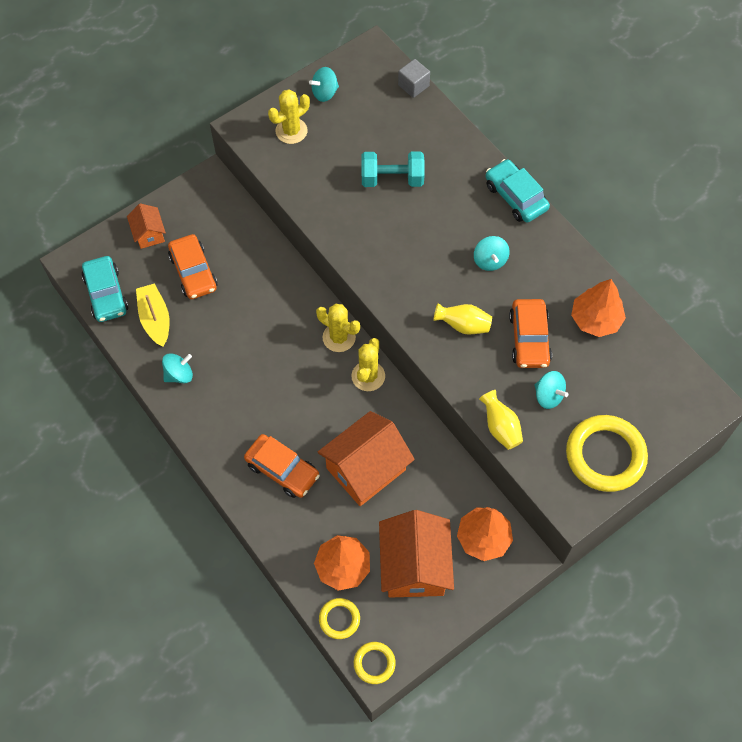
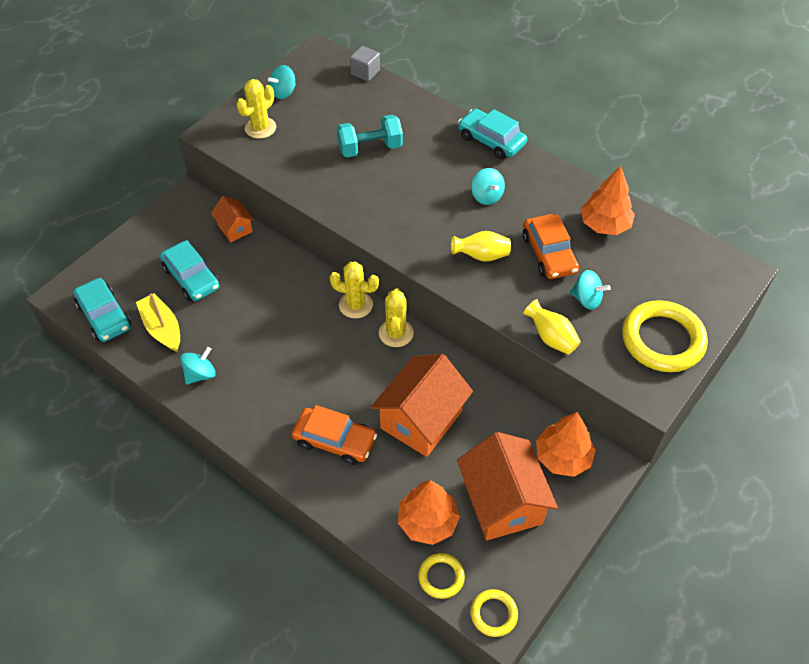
camera: 15 degrees left, 10 degrees down
orange house [127,203,166,249] -> orange house moved to [211,196,254,242]
orange car [168,234,218,299] -> turquoise car [160,240,220,301]

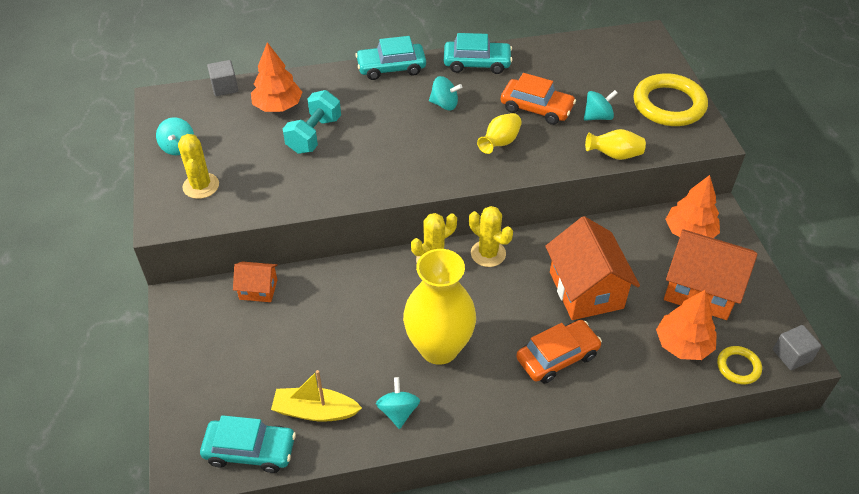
camera: 50 degrees left, 5 degrees down
turquoise car [160,240,220,301] -> turquoise car moved to [444,33,513,74]
yellow ring [470,589,518,637] -> grey cube [773,325,821,370]
orange tree [581,166,635,235] -> orange tree moved to [251,42,302,112]
none -> yellow vase [403,249,476,365]

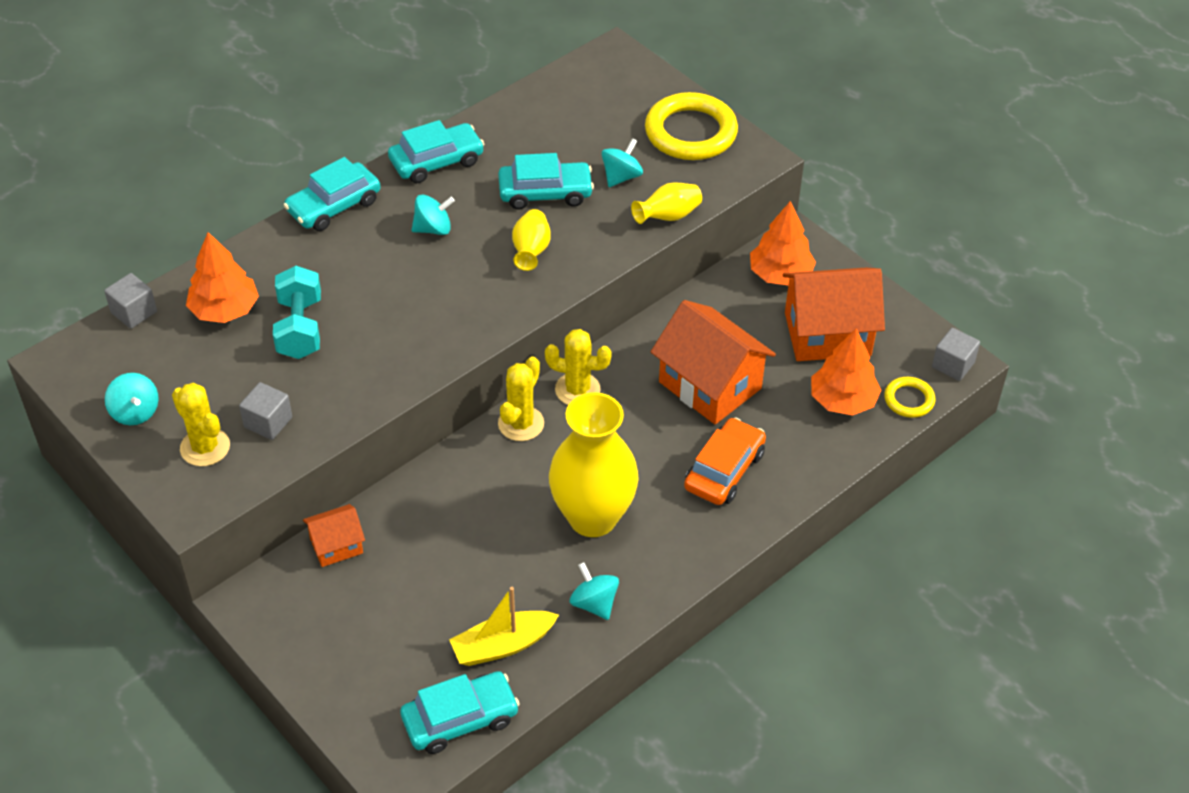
camera: 30 degrees left, 0 degrees up
orange car [501,73,576,125] -> turquoise car [498,153,594,209]
none -> grey cube [239,382,292,440]

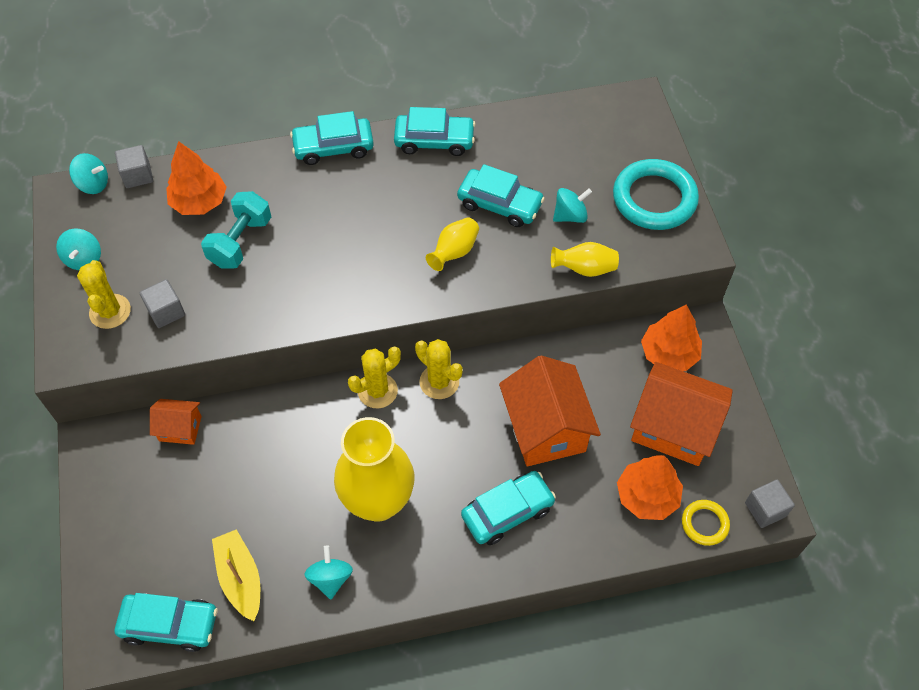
camera: 30 degrees right, 10 degrees up
turquoise spinning top [412,194,455,235] -> turquoise spinning top moved to [69,153,108,194]
yellow boat [449,587,559,666] -> yellow boat turned 60 degrees clockwise [212,529,260,621]
yellow ring [645,92,738,160] -> turquoise ring [613,159,699,230]
orange car [684,417,766,505] -> turquoise car [461,471,556,545]

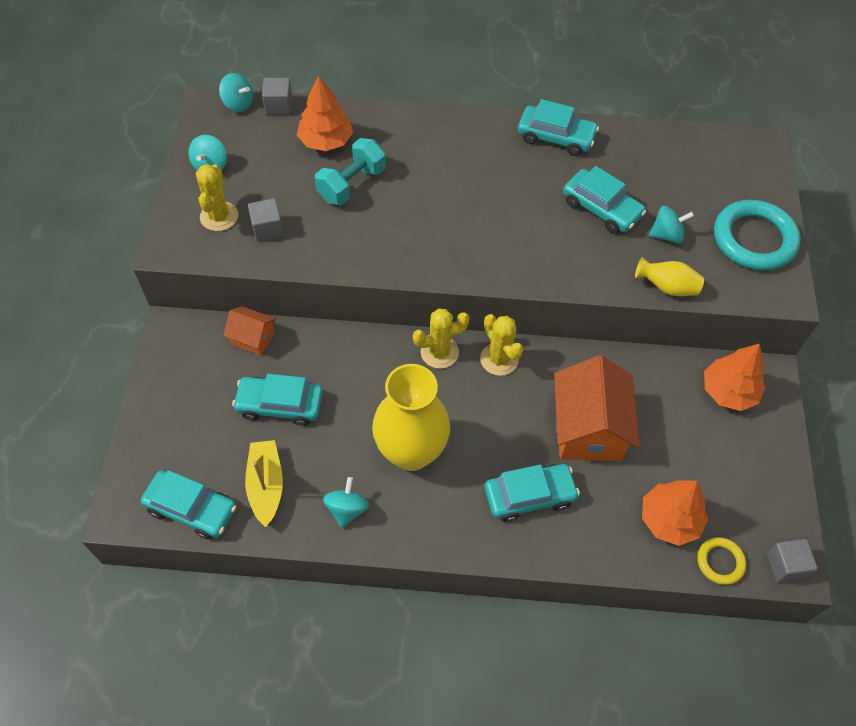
camera: 15 degrees right, 0 degrees up
turquoise car [290,111,374,165] -> turquoise car moved to [232,374,323,426]
yellow vase [426,217,479,271] -> none
orange house [630,362,733,466] -> none

